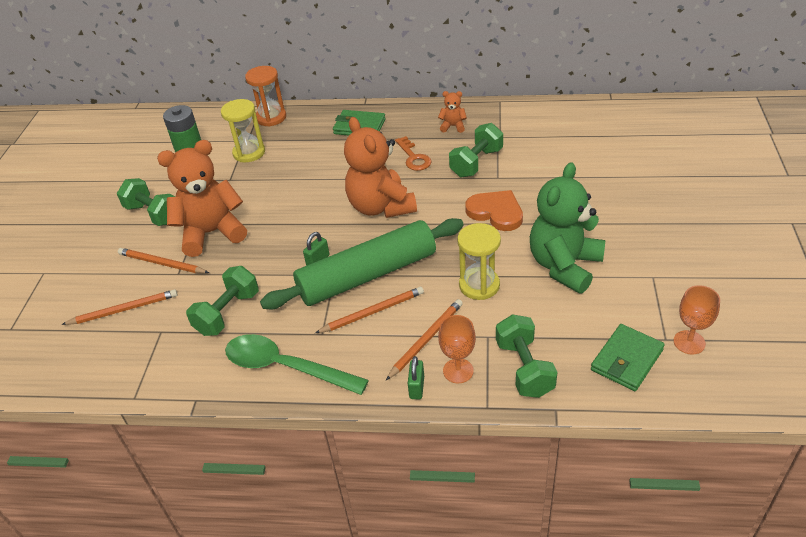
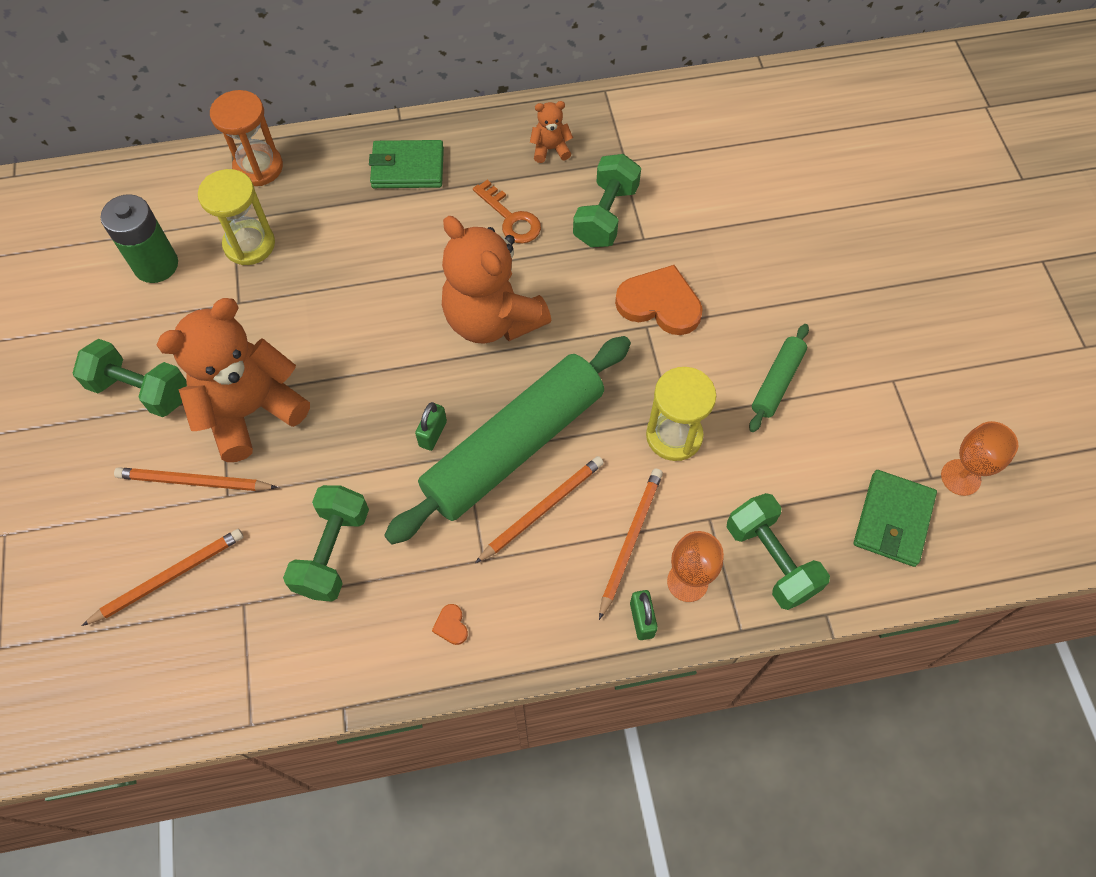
camera: 20 degrees left, 20 degrees up
green spoon [225,334,369,395] -> orange heart [432,604,468,645]
green teddy bear [530,162,605,294] -> green rolling pin [749,324,809,432]

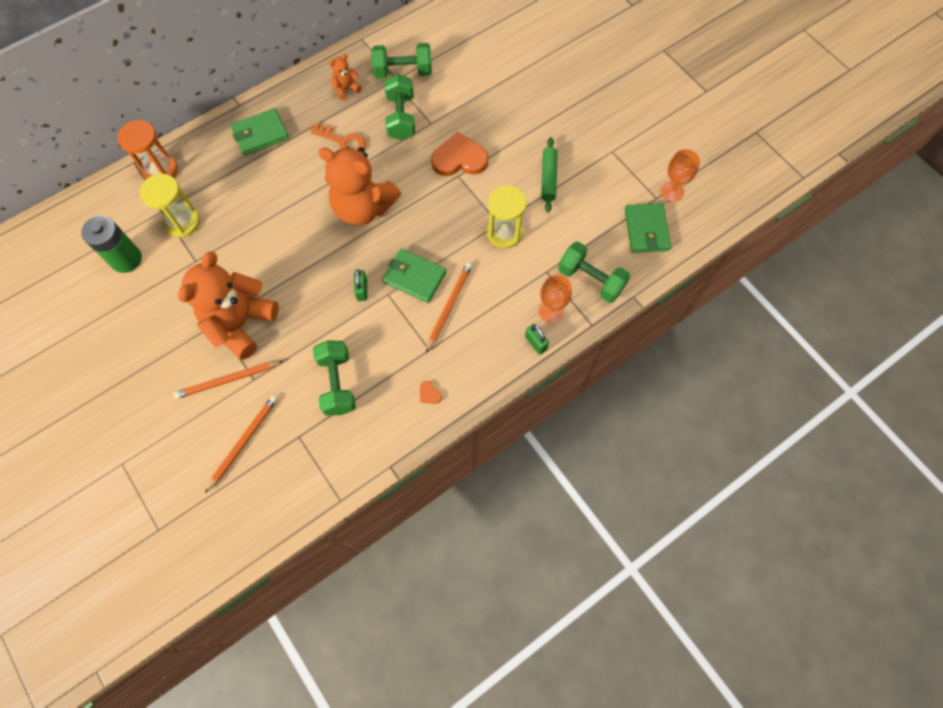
camera: 25 degrees left, 5 degrees up
green dumbbell [73,339,187,417] -> green dumbbell moved to [371,43,432,78]
green rolling pin [384,336,631,545] -> green wallet [382,249,446,303]
orange pencil [599,468,663,620] -> none

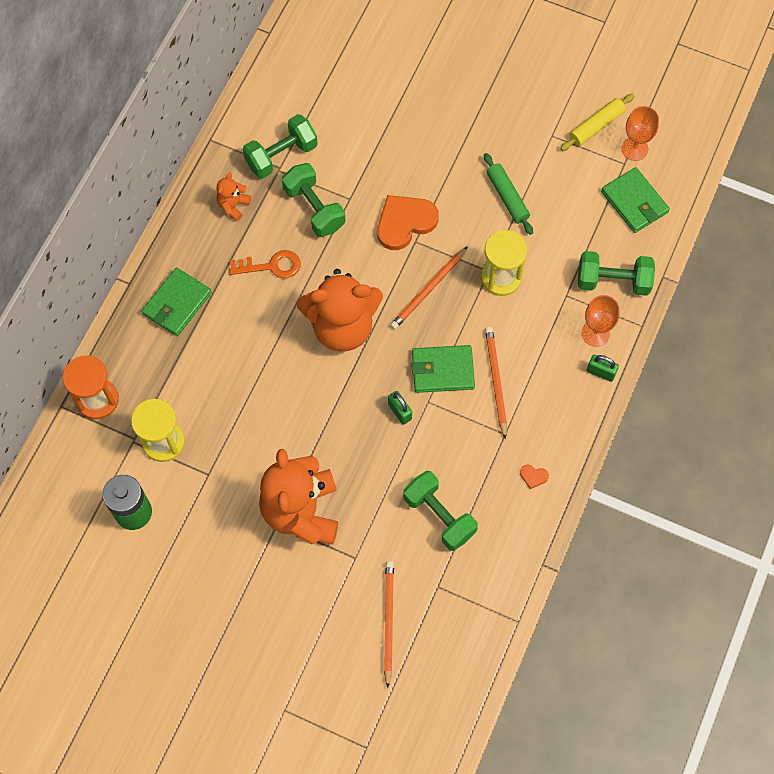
camera: 30 degrees left, 0 degrees up
orange pencil [173,361,283,399] -> orange pencil moved to [390,246,468,330]
none -> yellow rolling pin [560,94,634,151]

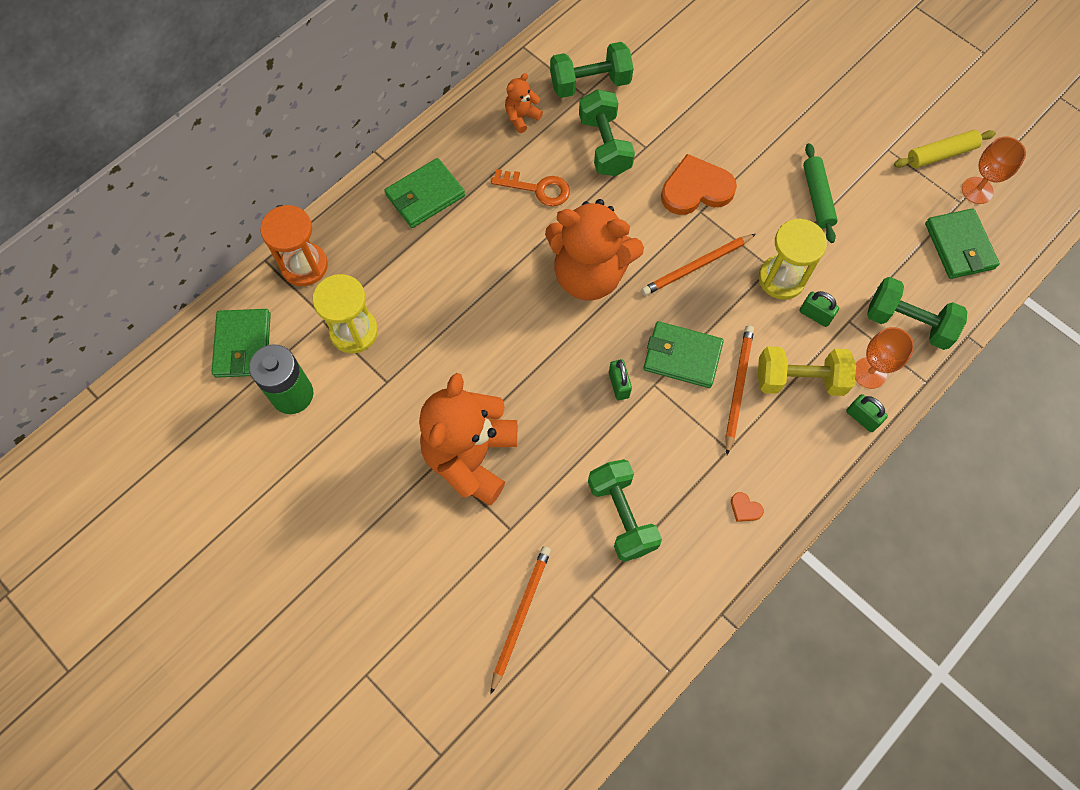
camera: 20 degrees right, 0 degrees up
none -> green wallet [212,309,271,378]
none -> yellow dumbbell [758,346,856,396]
none -> green padlock [799,291,839,327]

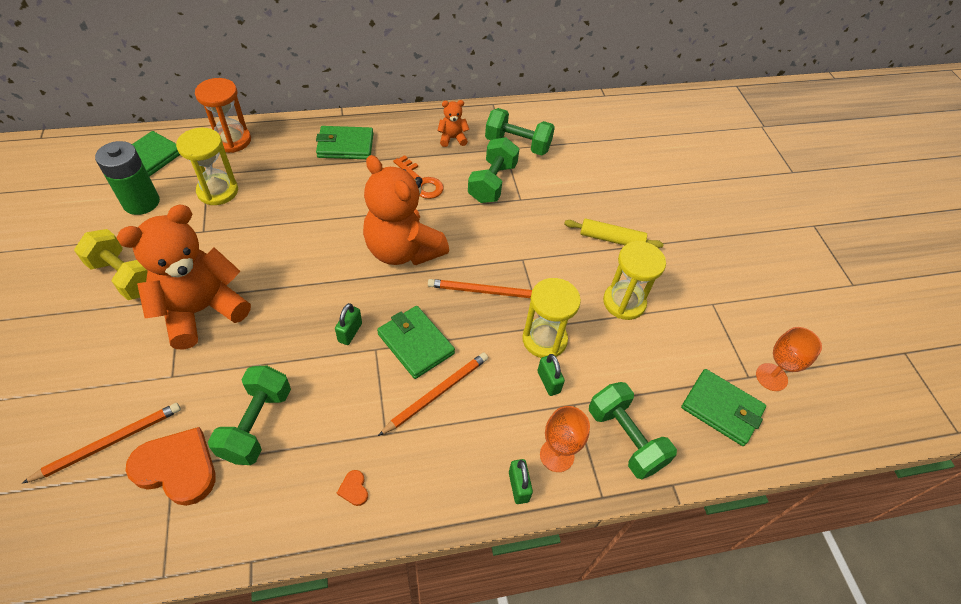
camera: 30 degrees right, 15 degrees down
orange heart [661,154,737,215] -> orange heart moved to [125,427,216,506]
yellow dumbbell [758,346,856,396] -> yellow dumbbell moved to [74,229,148,300]
green rolling pin [803,143,838,243] -> yellow hourglass [603,241,666,320]
yellow rolling pin [894,130,996,168] -> yellow rolling pin moved to [564,218,664,248]
green wallet [925,208,1000,279] -> green wallet turned 75 degrees counterclockwise [681,369,766,446]

